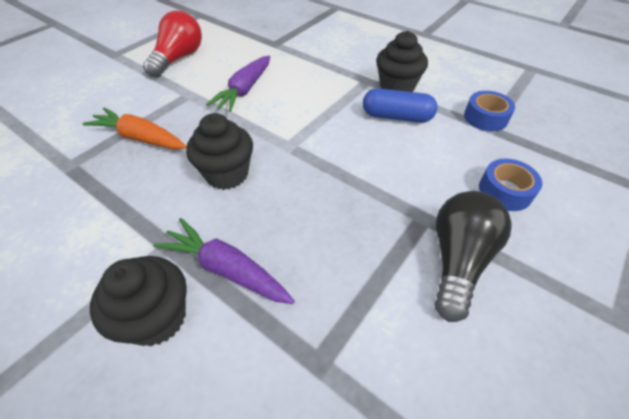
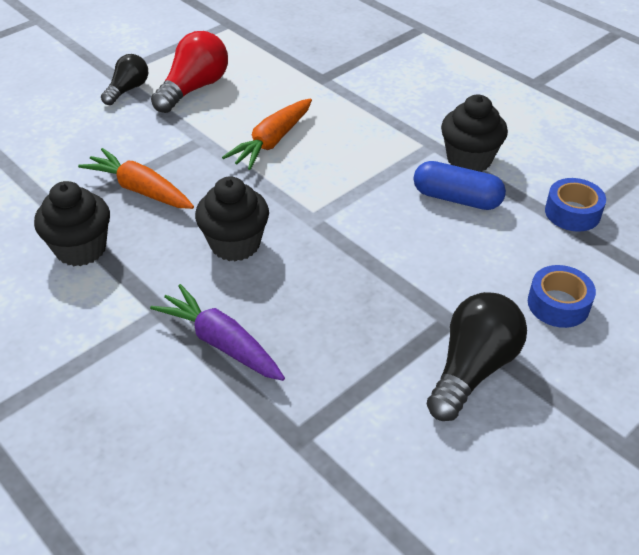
camera: 10 degrees right, 5 degrees down
black cupcake [90,256,187,346] -> black cupcake moved to [34,181,110,266]
purple carrot [206,56,270,112] -> orange carrot [222,98,312,170]
none -> black light bulb [101,54,148,105]

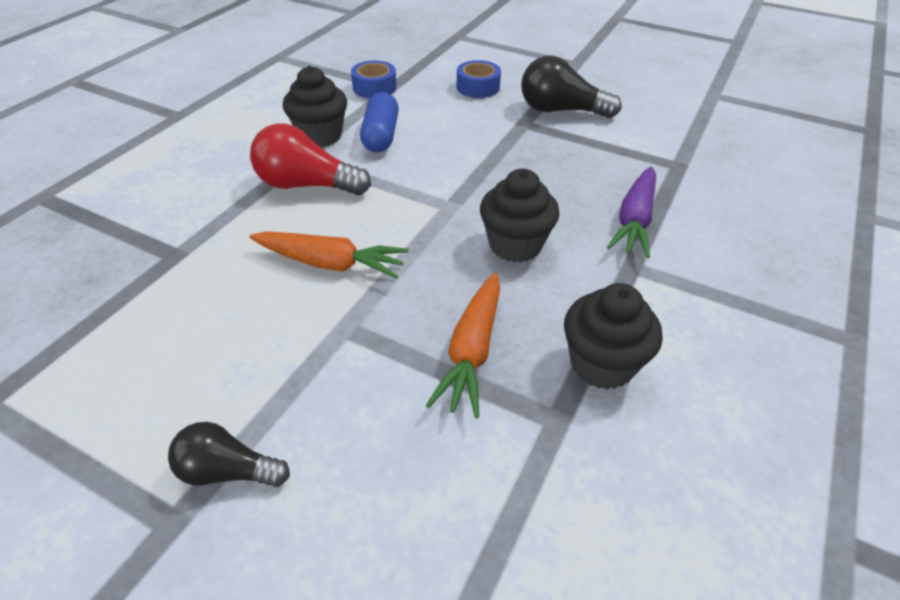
camera: 110 degrees left, 0 degrees up
red light bulb [151,31,228,113] -> red light bulb moved to [250,124,371,195]

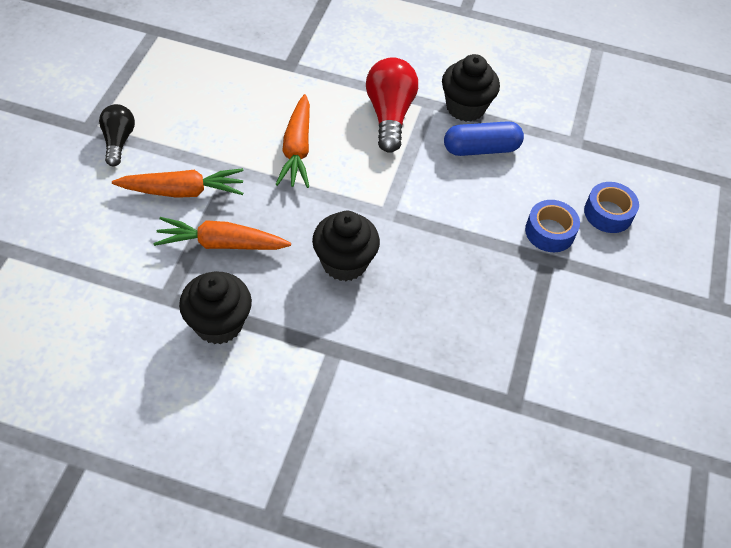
camera: 75 degrees right, 10 degrees up
blue tape [351,60,397,98] -> blue tape moved to [525,200,580,252]
black light bulb [521,56,621,118] -> none
purple carrot [607,167,656,258] -> none
none -> orange carrot [112,168,244,198]

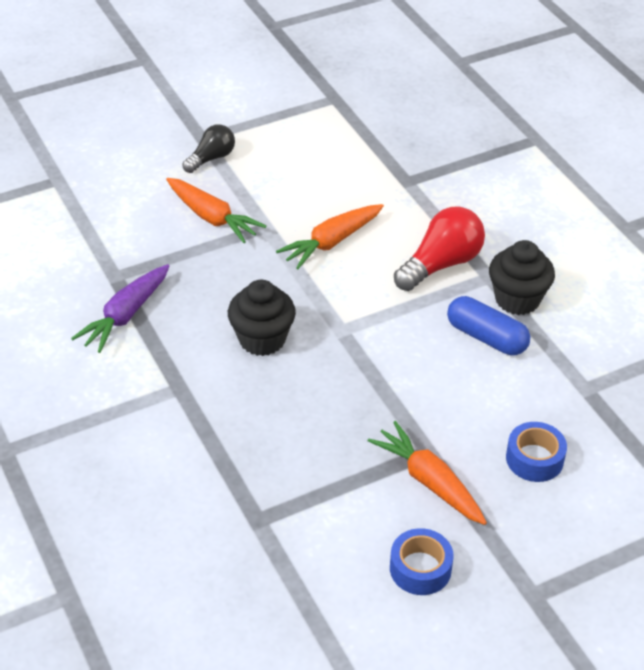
camera: 50 degrees right, 10 degrees down
orange carrot [153,217,291,250] -> orange carrot moved to [368,421,487,525]
black cupcake [179,272,252,344] -> purple carrot [71,264,169,353]
blue tape [525,200,580,252] -> blue tape moved to [390,528,454,595]

